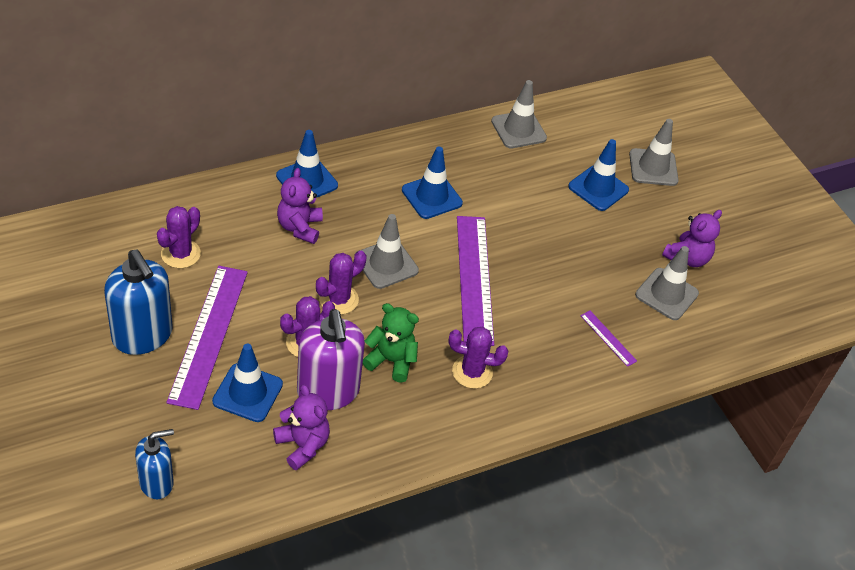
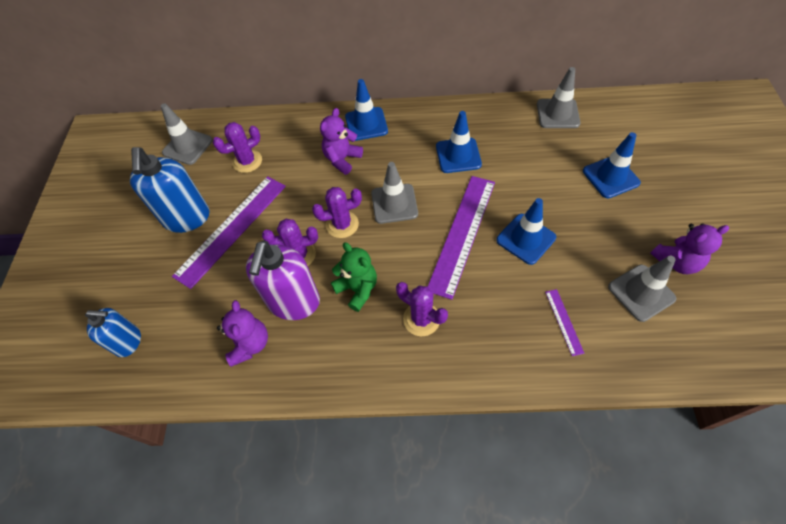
camera: 35 degrees right, 10 degrees up
blue traffic cone [212,344,283,422] -> blue traffic cone moved to [496,198,556,265]
grey traffic cone [629,119,679,186] -> grey traffic cone moved to [161,103,213,165]

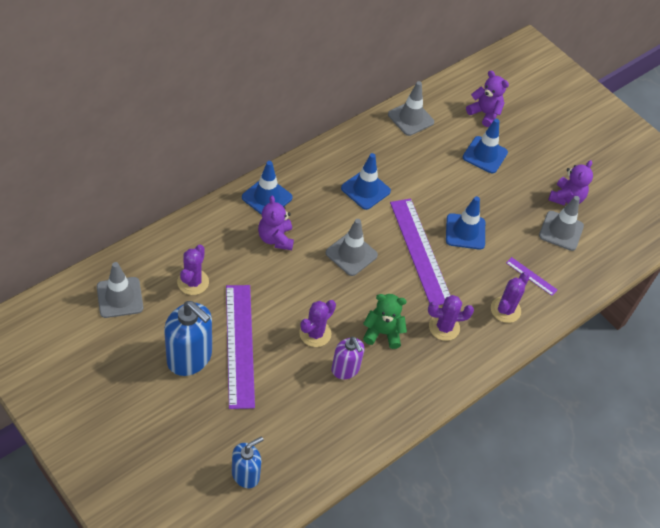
camera: 50 degrees left, 5 degrees down
purple teddy bear [217,300,268,367] -> purple teddy bear moved to [466,71,509,127]
purple soap dispenser [246,240,320,320] -> purple soap dispenser [331,337,364,379], size x0.61
purple cactus [312,187,362,238] -> purple cactus moved to [491,272,530,323]

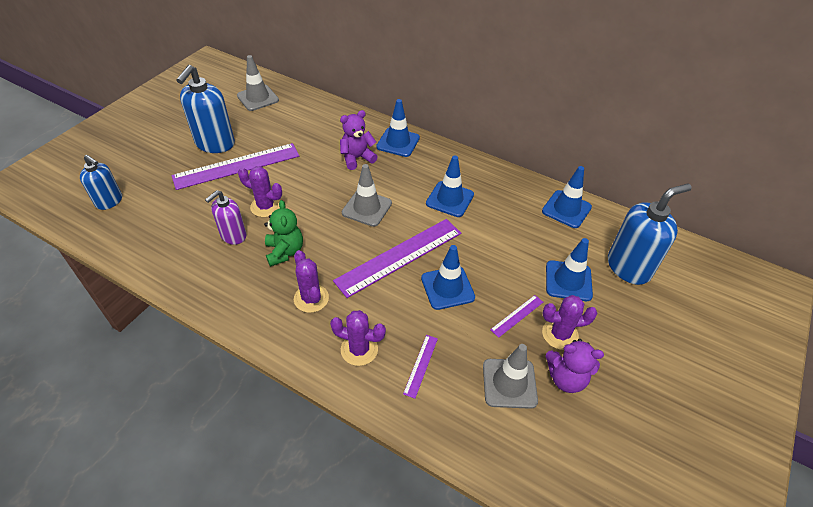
camera: 75 degrees right, 5 degrees down
purple cactus [177,245,209,295] -> purple cactus moved to [542,295,598,350]
grey traffic cone [388,81,434,136] -> blue traffic cone [542,166,592,228]
purple teddy bear [466,71,509,127] -> blue soap dispenser [608,184,692,285]
none -> purple ruler [490,295,543,338]

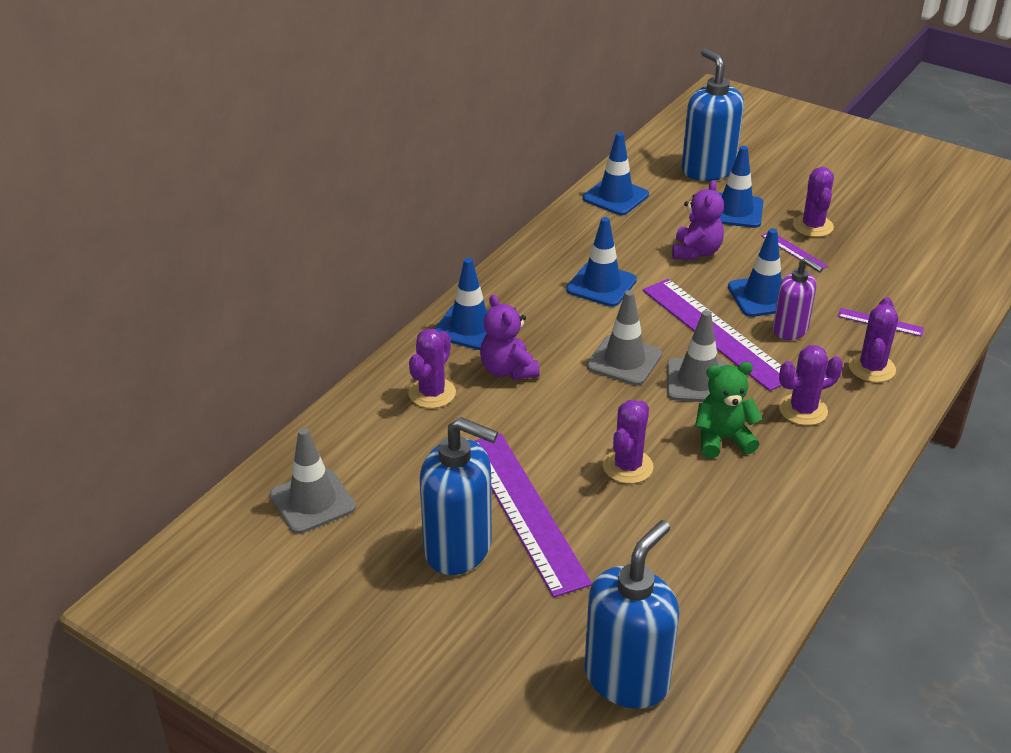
camera: 85 degrees left, 10 degrees down
blue soap dispenser [80,155,122,210] -> blue soap dispenser [584,520,679,709], size x1.63
purple soap dispenser [205,190,246,245] -> purple soap dispenser moved to [773,257,823,340]
grey traffic cone [483,344,538,409] -> grey traffic cone moved to [667,310,728,402]
purple teddy bear [545,339,604,393] -> purple teddy bear moved to [672,180,724,260]
none -> purple cactus [408,329,456,408]

